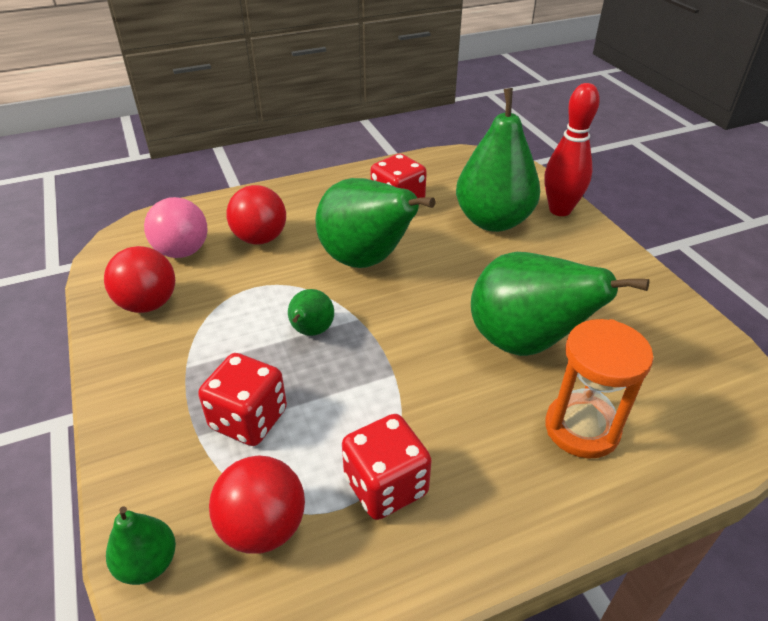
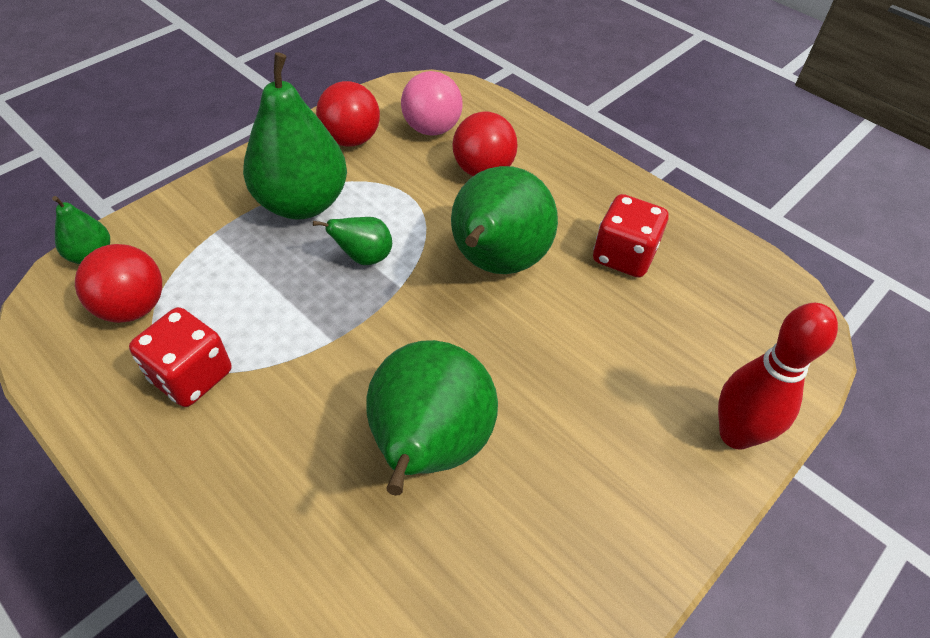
camera: 65 degrees right, 10 degrees up
red dice [198,353,287,446] -> none
green pear [456,88,540,232] -> green pear moved to [243,52,347,219]
orange hourglass [545,319,654,459] -> none

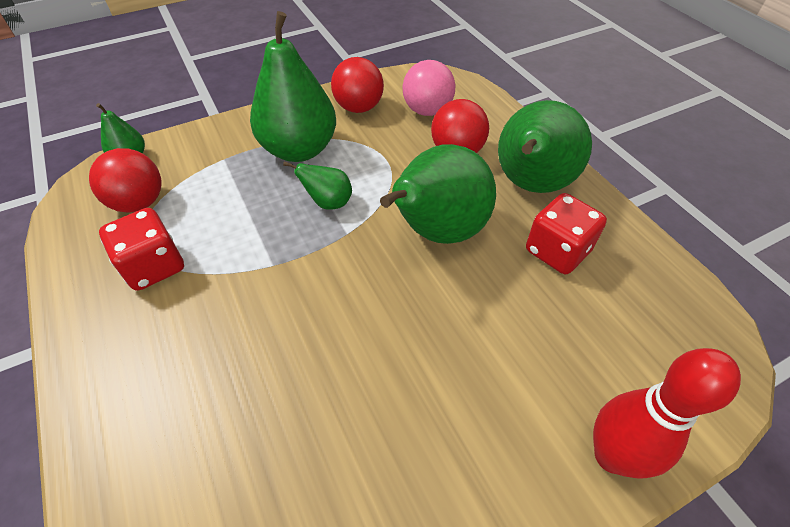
camera: 20 degrees right, 0 degrees up
green pear [366,340,498,496] -> green pear moved to [498,100,592,193]

